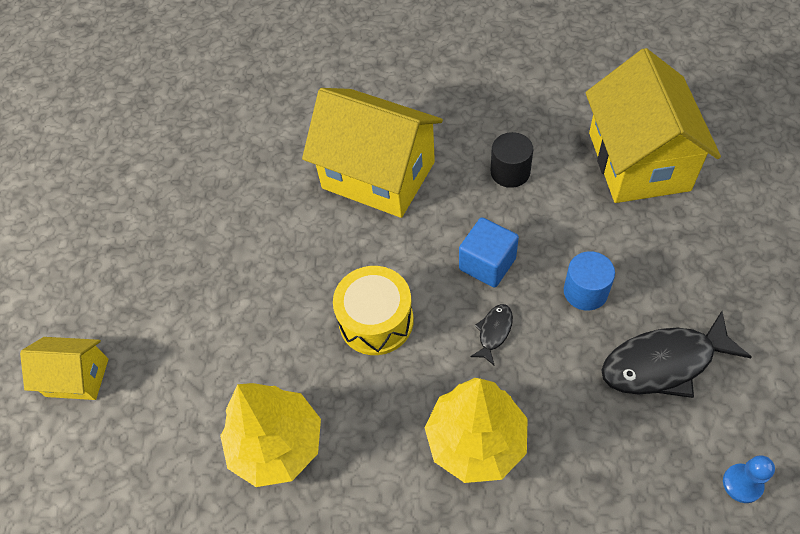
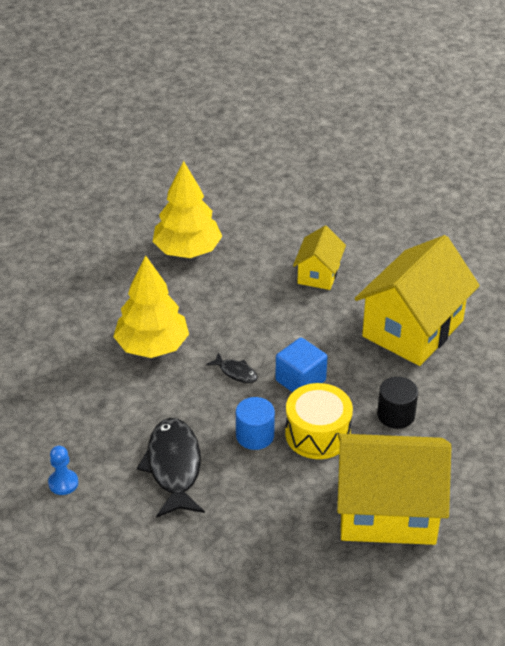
camera: 95 degrees right, 15 degrees down
yellow house [20,337,108,400] -> yellow house moved to [293,225,346,290]
yellow drum [333,266,414,355] -> yellow drum moved to [285,383,353,459]

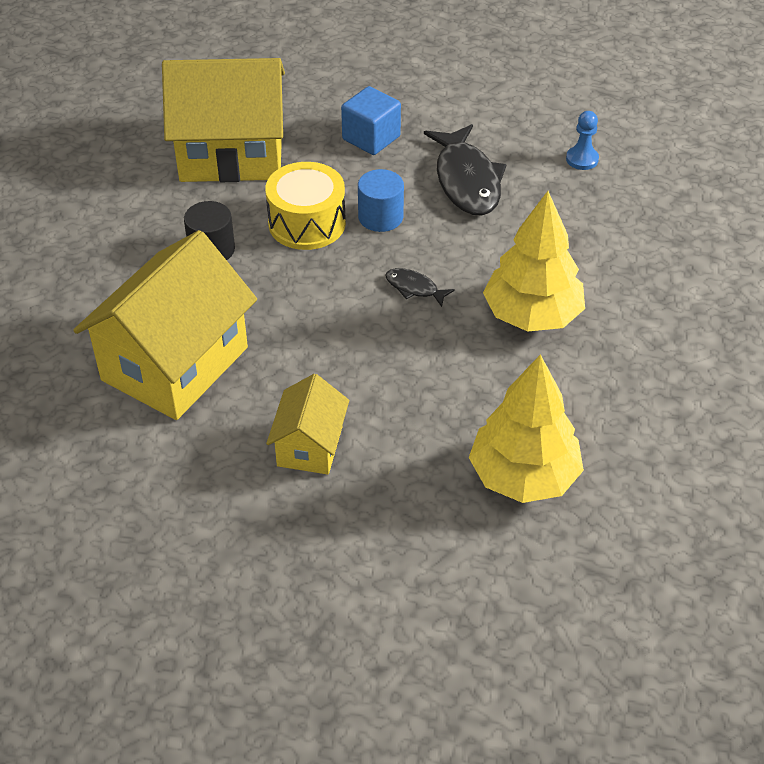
camera: 175 degrees right, 5 degrees up
blue cube [275,337,328,392] -> blue cube moved to [341,86,401,155]

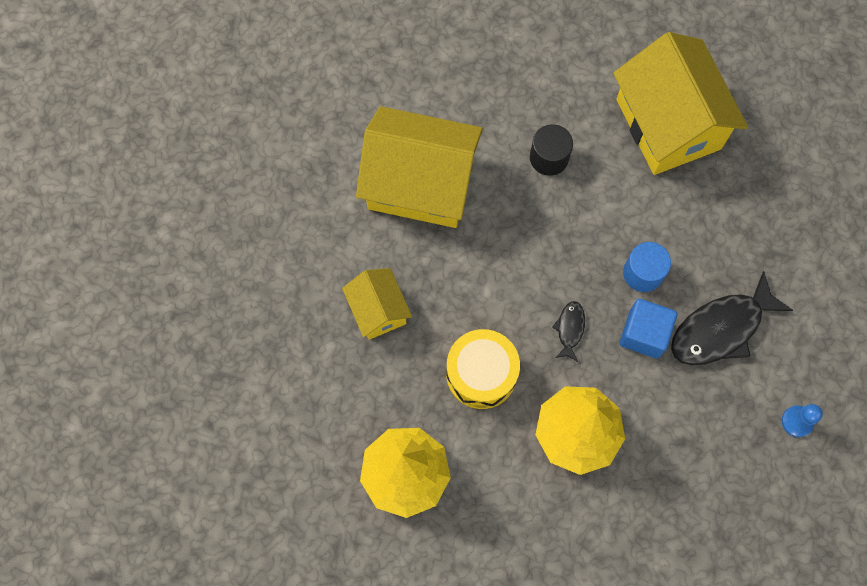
camera: 70 degrees right, 25 degrees up
yellow drum [265,162,346,250] -> yellow drum moved to [446,329,520,409]
yellow house [266,374,349,475] -> yellow house turned 75 degrees clockwise [342,268,412,340]
blue cube [341,86,401,155] -> blue cube moved to [619,299,678,359]

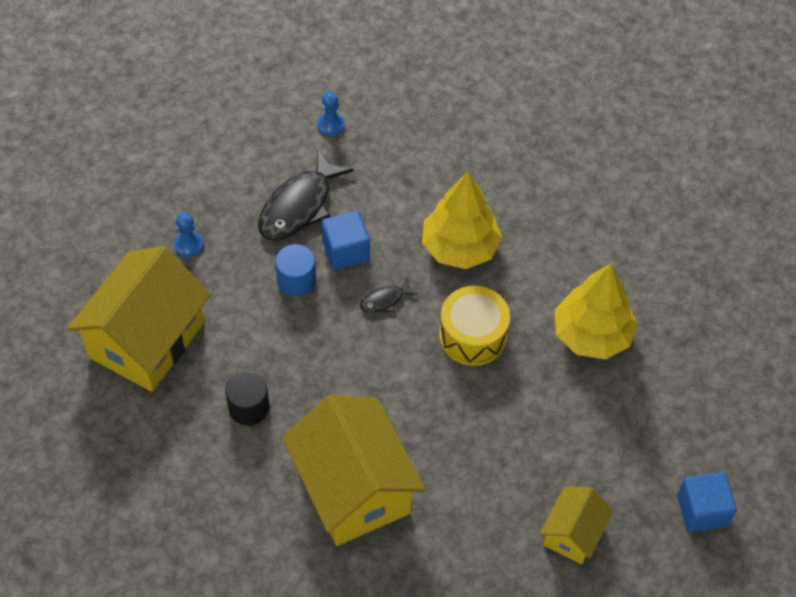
camera: 130 degrees left, 15 degrees down
yellow house [342,268,412,340] -> yellow house moved to [540,486,614,564]
black fish [671,271,793,365] -> black fish turned 105 degrees clockwise [258,149,354,240]
none -> blue pawn [174,213,204,257]
none -> blue cube [677,472,737,532]

